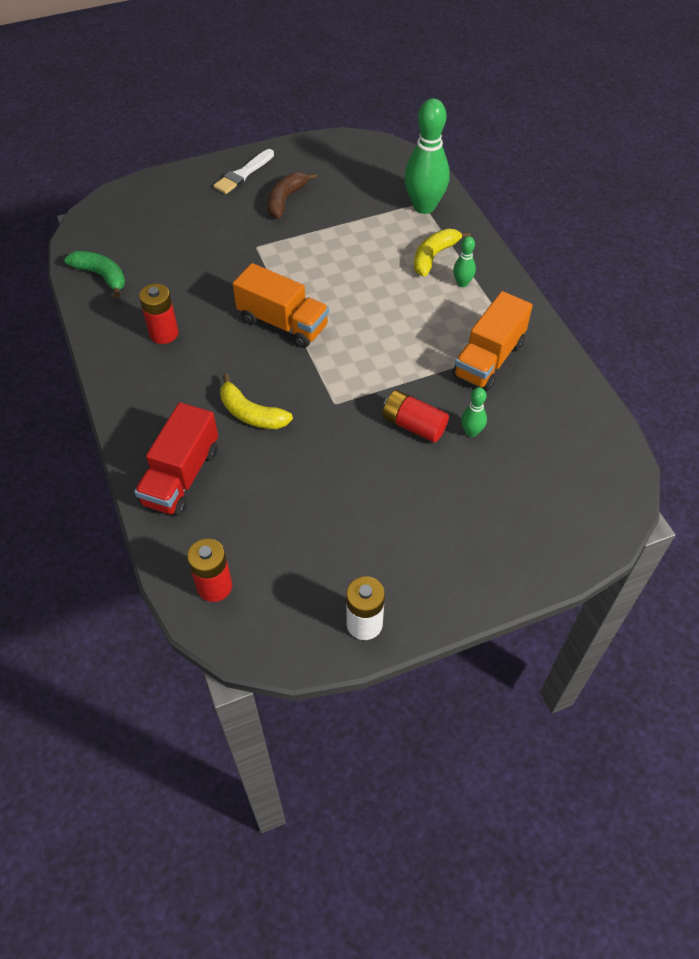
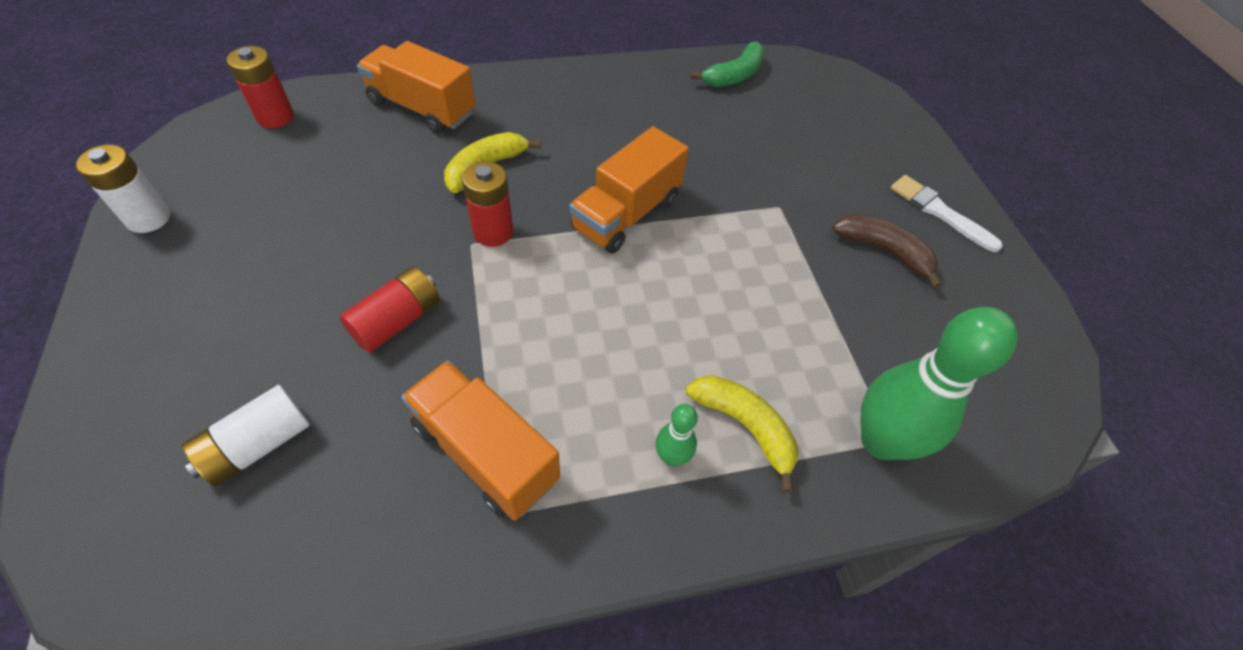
camera: 95 degrees right, 0 degrees up
red truck [134,402,218,516] -> orange truck [357,41,475,134]
red battery [139,284,178,344] -> red battery moved to [462,161,514,247]
green bowling pin [461,387,487,437] -> none
none -> white battery [182,385,310,487]

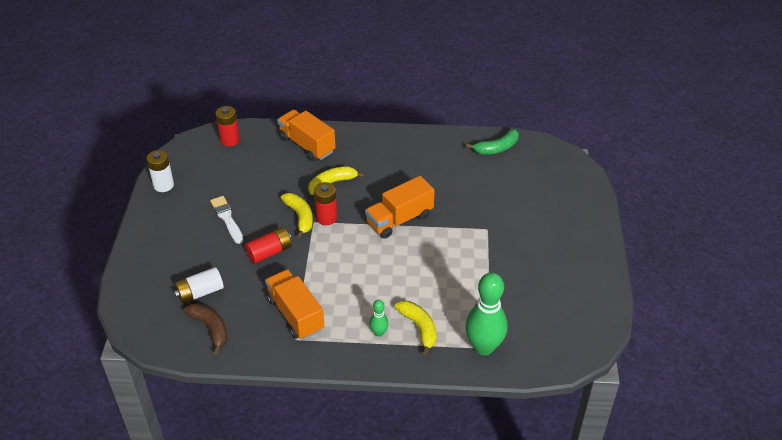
camera: 20 degrees right, 10 degrees down
brown banana [832,214,942,288] -> brown banana moved to [183,303,228,355]
white brush [891,175,1003,252] -> white brush moved to [210,196,243,244]
none -> yellow banana [281,193,313,239]

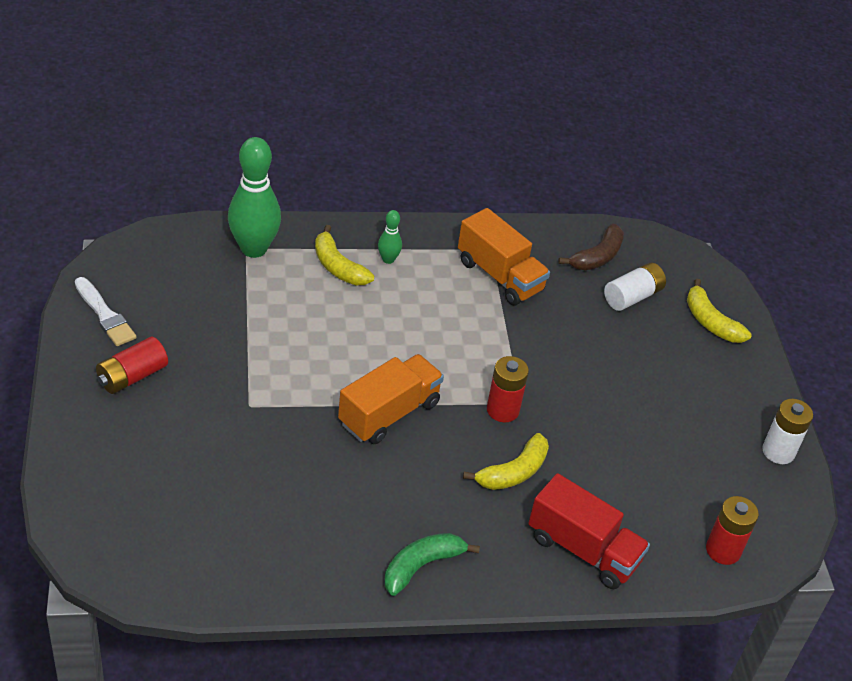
camera: 165 degrees right, 0 degrees up
brown banana [183,303,228,355] -> brown banana turned 90 degrees counterclockwise [558,224,624,270]
white brush [210,196,243,244] -> white brush moved to [75,277,137,346]
red battery [245,227,292,263] -> red battery moved to [96,337,168,394]
orange truck [277,110,336,161] -> red truck [528,473,650,589]
yellow banana [281,193,313,239] -> yellow banana moved to [687,279,752,343]
green banana [466,129,519,155] -> green banana moved to [385,533,480,596]

